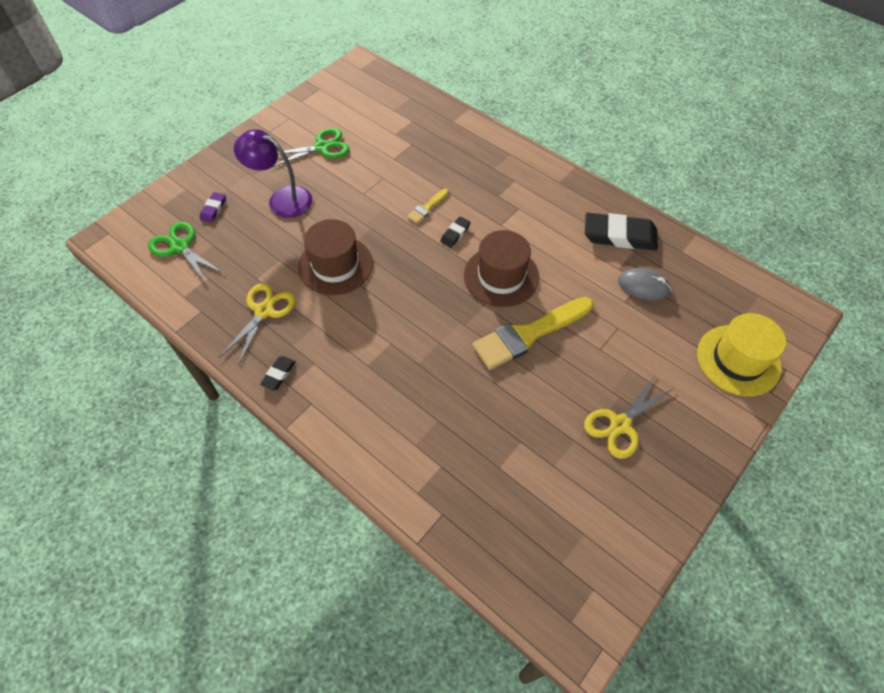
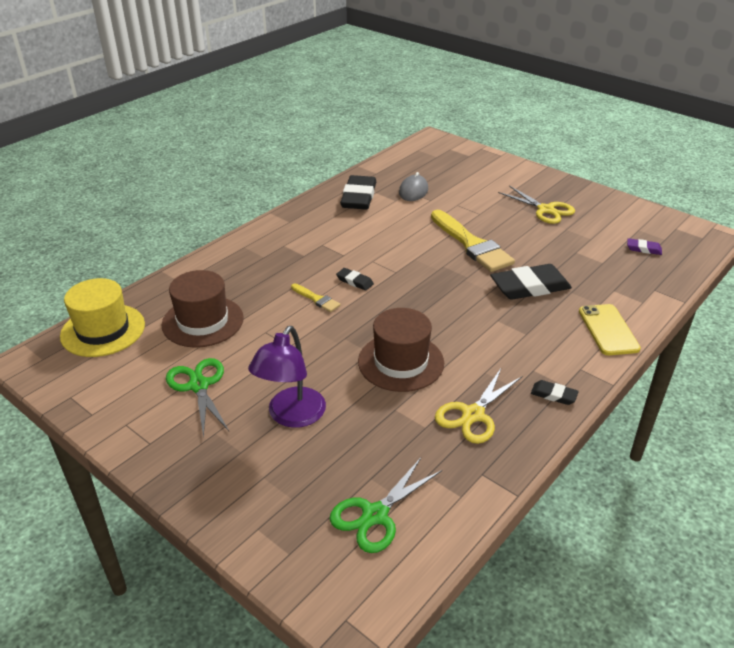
camera: 90 degrees left, 20 degrees down
purple eraser [200,192,226,223] -> purple eraser moved to [627,238,662,255]
yellow scissors [219,283,296,366] -> yellow scissors turned 75 degrees counterclockwise [435,369,522,444]
brown hat [464,230,539,307] -> brown hat moved to [162,270,244,348]
yellow hat [697,313,786,396] -> yellow hat moved to [60,278,145,357]
none -> black eraser [490,264,572,300]
none -> yellow phone [579,304,641,355]

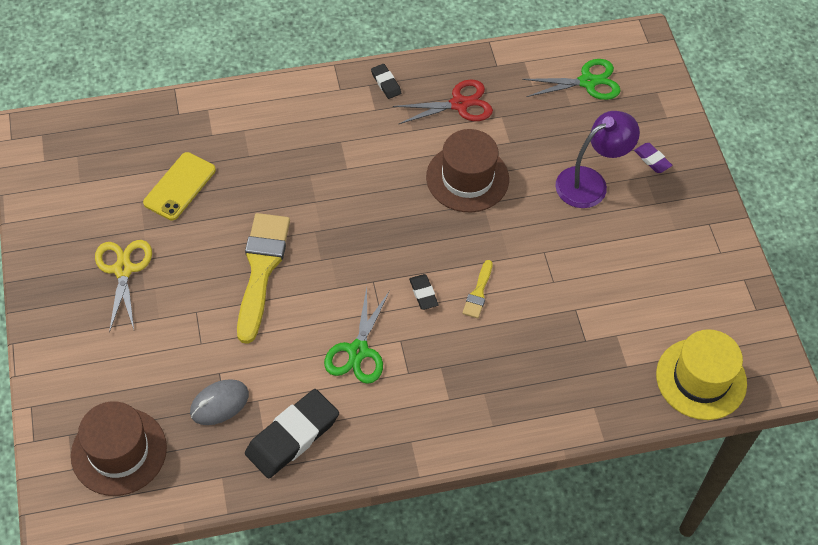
camera: 145 degrees left, 20 degrees up
brown hat [162,270,244,348] -> brown hat moved to [71,401,167,496]
green scissors [166,358,229,438] -> green scissors moved to [324,288,390,384]
yellow brush [291,283,341,312] -> yellow brush turned 150 degrees counterclockwise [462,260,493,319]
yellow scissors [435,369,522,444] -> red scissors [393,79,493,124]
black eraser [490,264,572,300] -> none
yellow phone [579,304,641,355] -> yellow phone moved to [143,152,216,220]
purple eraser [627,238,662,255] -> purple eraser moved to [634,143,672,173]

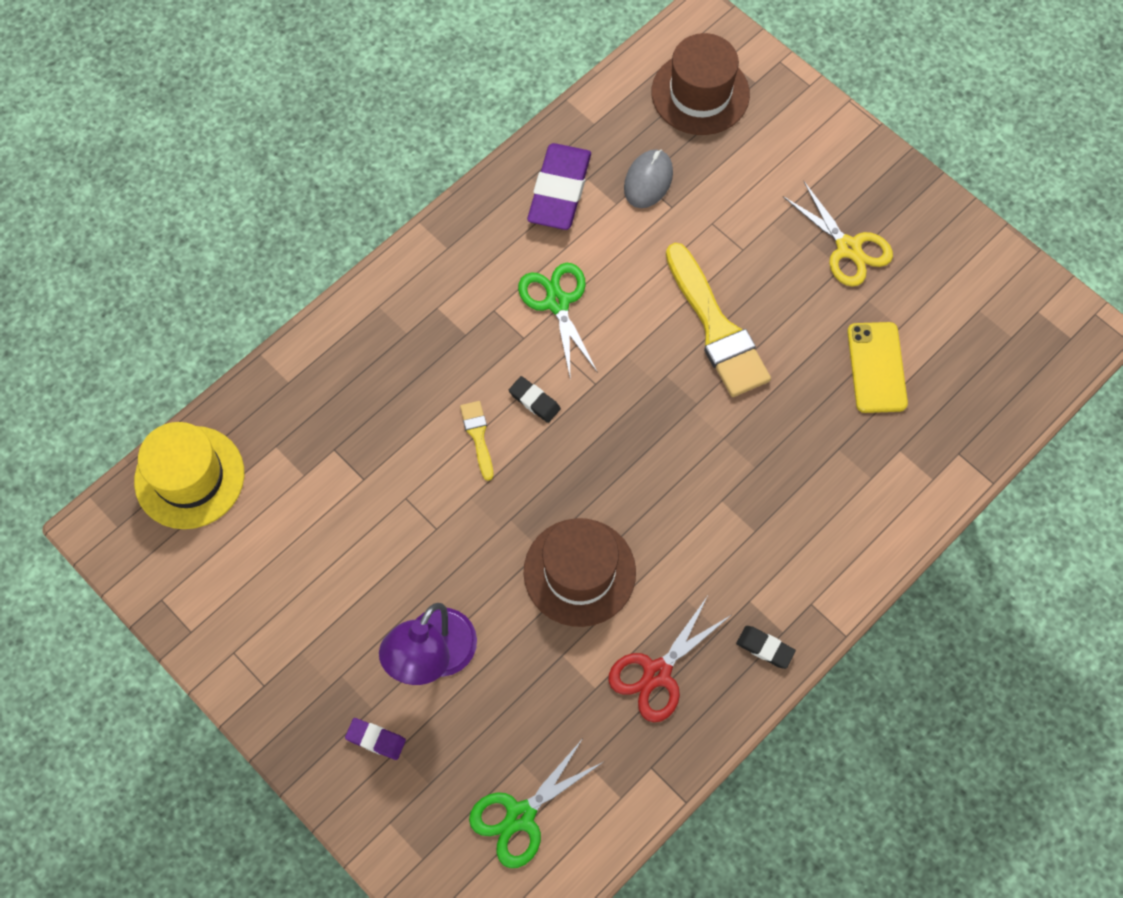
camera: 150 degrees right, 10 degrees up
black eraser [245,389,339,478] -> purple eraser [527,143,591,230]

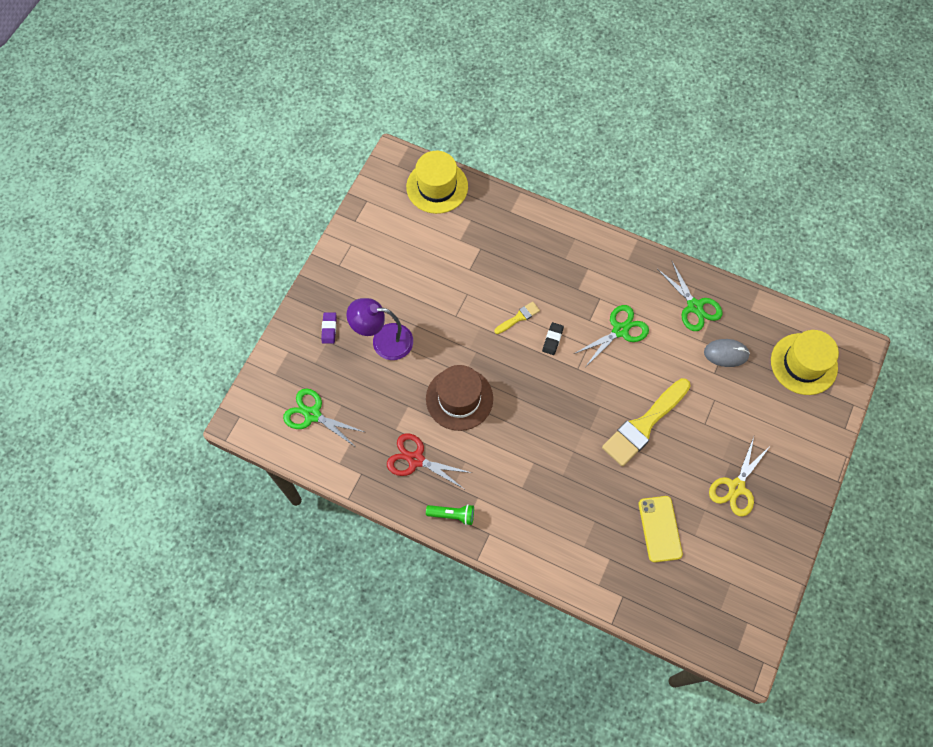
camera: 70 degrees right, 0 degrees up
purple eraser [527,143,591,230] -> green scissors [658,262,723,331]
brown hat [651,33,750,135] -> yellow hat [771,330,839,395]
black eraser [736,626,796,669] -> green flashlight [426,504,474,525]
yellow phone [847,322,908,413] -> yellow phone turned 75 degrees counterclockwise [639,496,683,562]

